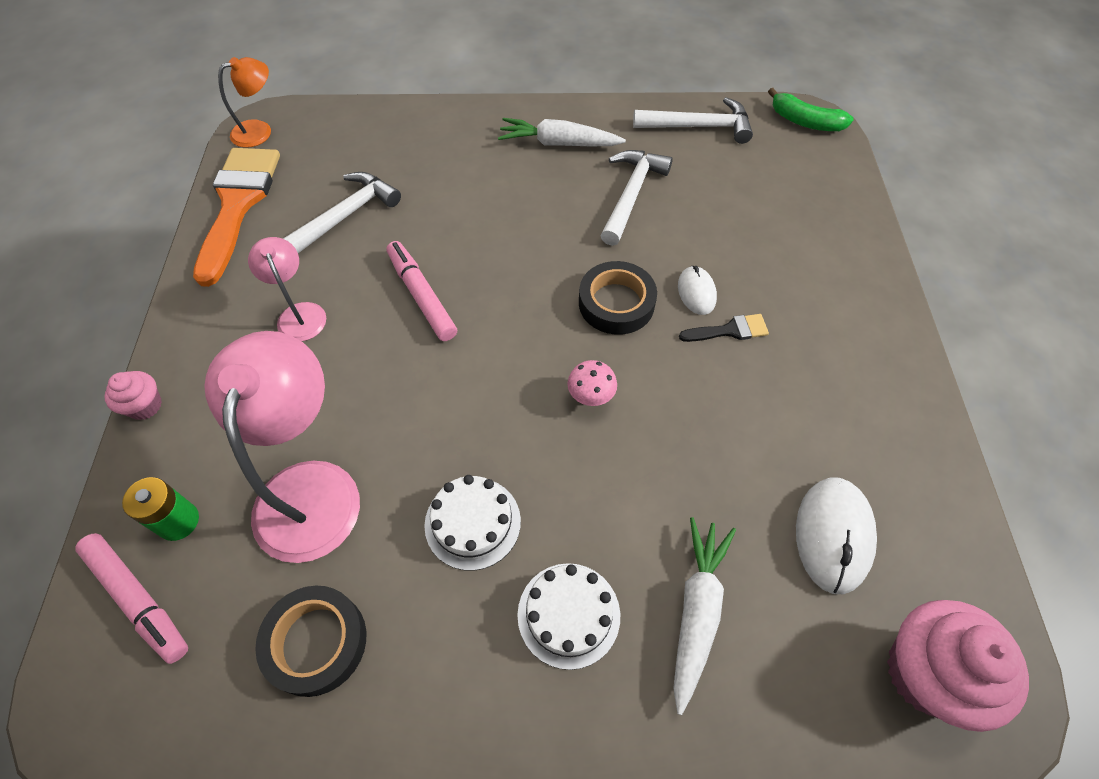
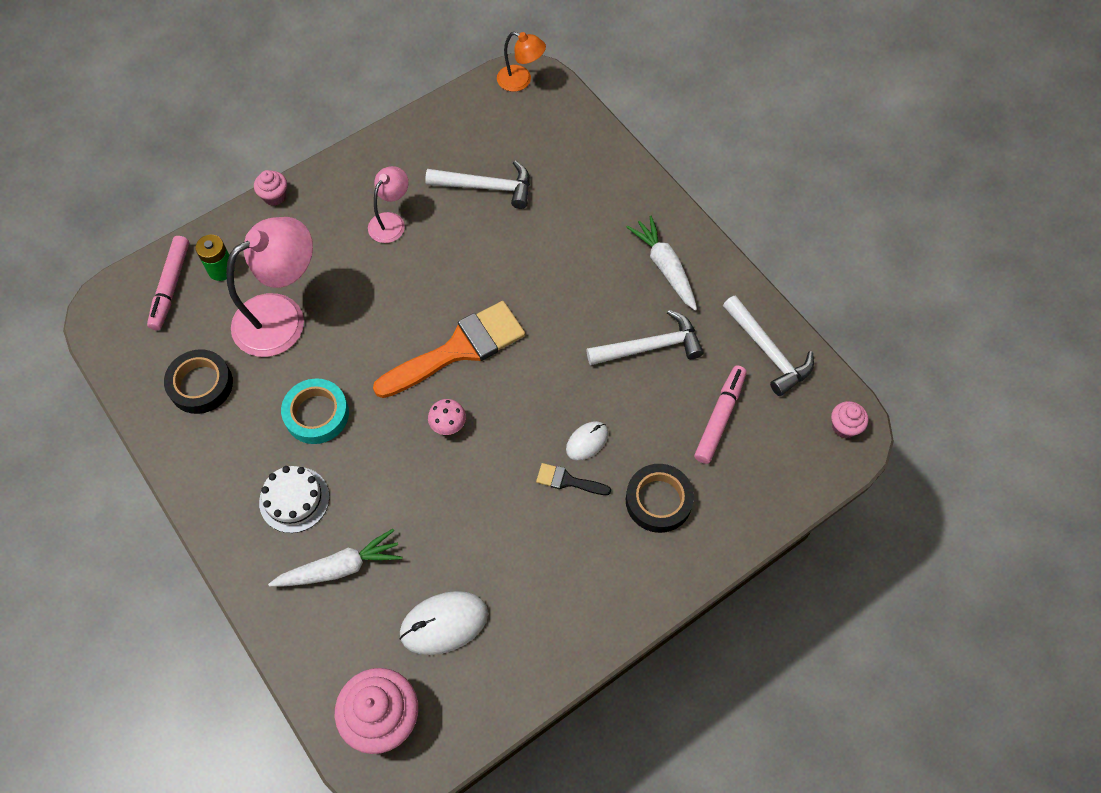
camera: 55 degrees right, 5 degrees up
orange brush [193,148,280,287] -> orange brush moved to [373,301,525,398]
pink marker [387,241,457,341] -> pink marker moved to [694,366,747,464]
white cake [424,475,521,571] -> turquoise tape [281,378,349,444]
black tape [579,261,657,335] -> black tape moved to [626,464,694,533]
black brush [679,314,769,342] -> black brush turned 150 degrees clockwise [536,463,611,495]
green banana [768,88,854,131] -> pink cupcake [831,401,868,438]

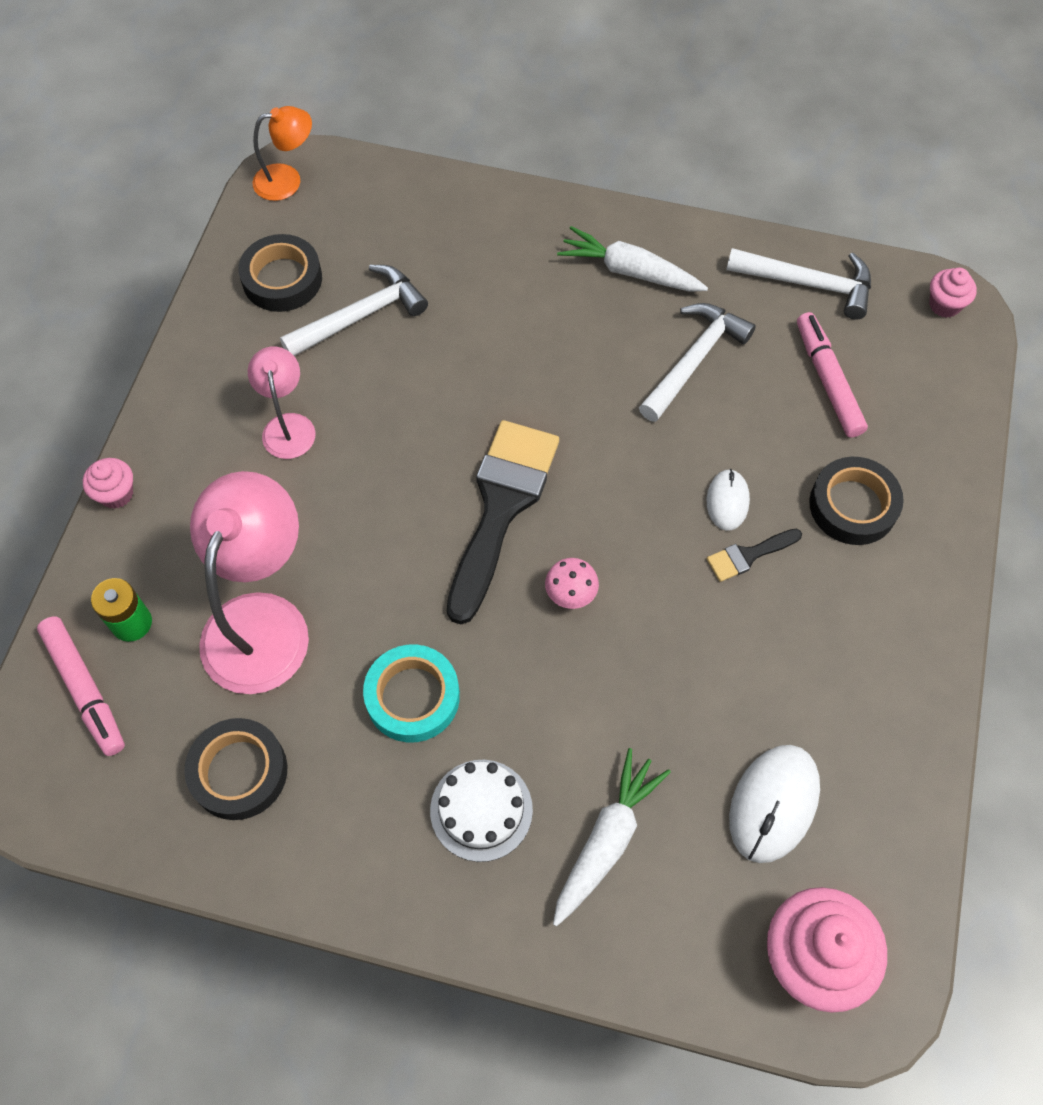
camera: 40 degrees left, 0 degrees up
orange brush [373,301,525,398] -> black brush [447,420,559,624]
none -> black tape [238,234,322,312]

